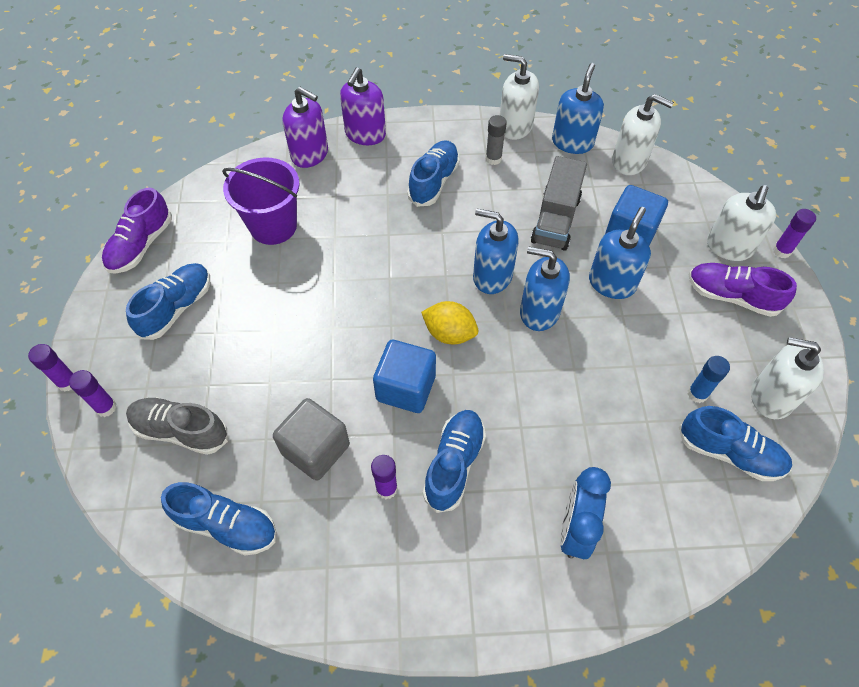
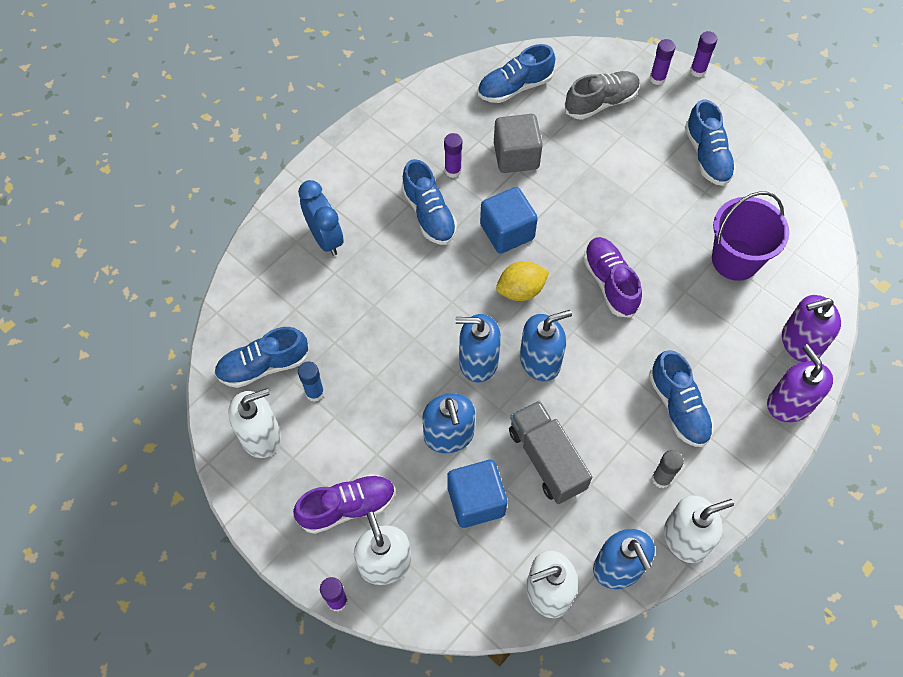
camera: 135 degrees right, 5 degrees up
purple shoe [102,188,172,274] -> purple shoe moved to [583,237,642,318]
blue soap dispenser [520,247,570,331] -> blue soap dispenser turned 150 degrees counterclockwise [455,314,501,383]

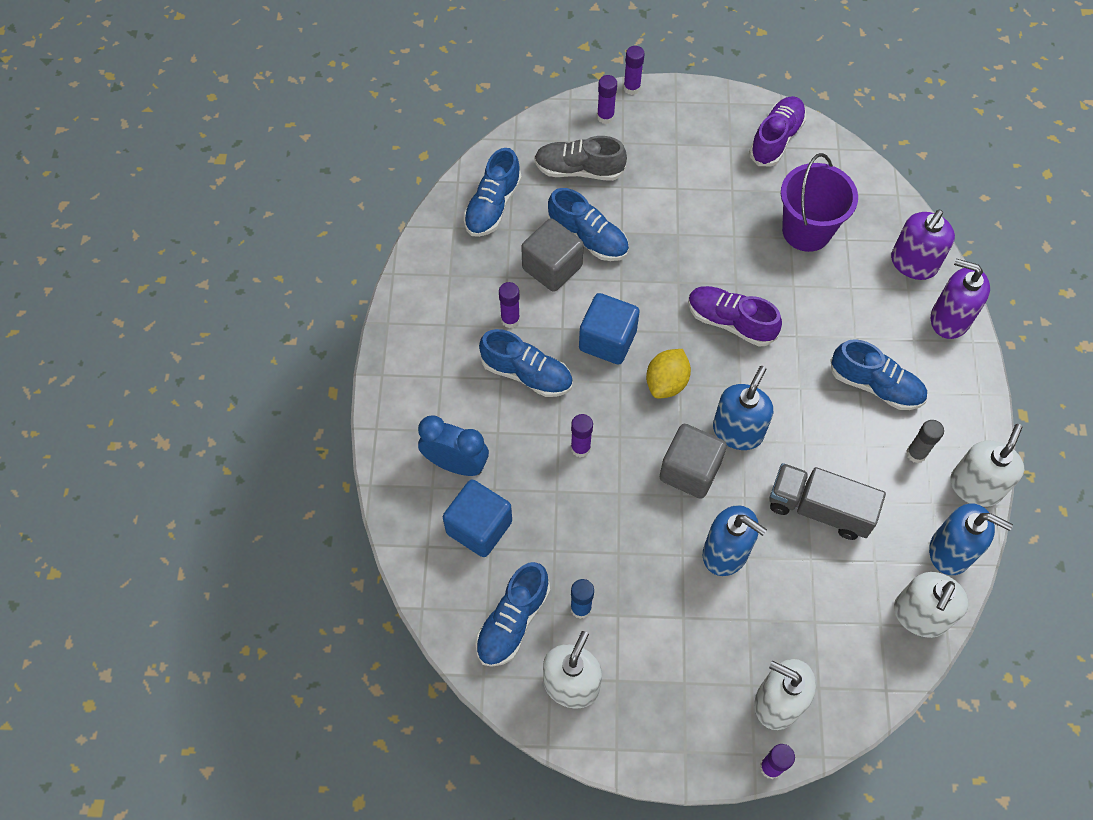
camera: 40 degrees left, 0 degrees up
purple shoe [293,474,395,534] -> purple shoe moved to [749,96,806,166]
blue cube [447,460,507,528] -> blue cube moved to [443,479,512,557]
blue soap dispenser [455,314,501,383] -> grey cube [660,424,727,499]
grey shoe [565,71,640,120] -> grey shoe turned 105 degrees counterclockwise [534,136,627,181]
blue shoe [685,100,736,186] -> blue shoe moved to [548,188,629,261]
none -> purple glue stick [571,414,593,458]

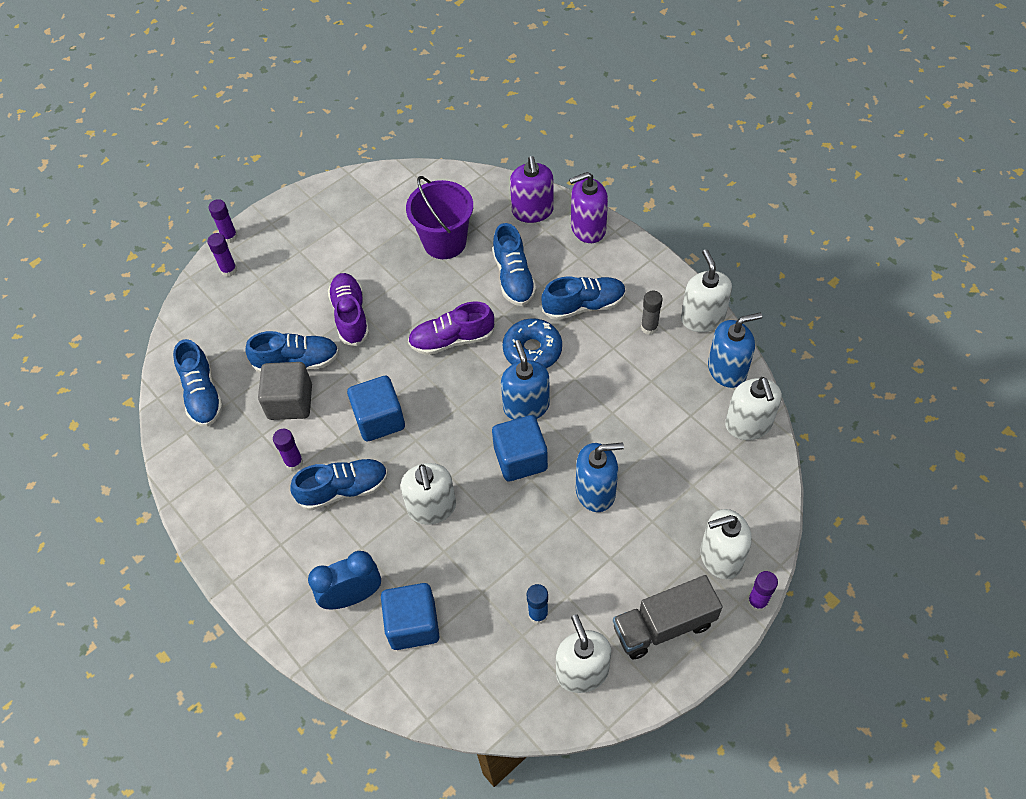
camera: 40 degrees left, 5 degrees down
blue shoe [476,562,550,667] -> blue shoe moved to [492,223,536,306]
grey shoe [534,136,627,181] -> none
purple glue stick [571,414,593,458] -> white soap dispenser [401,463,456,524]
yellow lemon [646,349,691,399] -> none
grey cube [660,424,727,499] -> blue cube [492,415,548,481]
purple shoe [749,96,806,166] -> purple shoe moved to [328,273,369,346]
grey truck [769,463,886,540] -> grey truck moved to [613,575,723,659]
none -> blue donut [503,318,562,368]

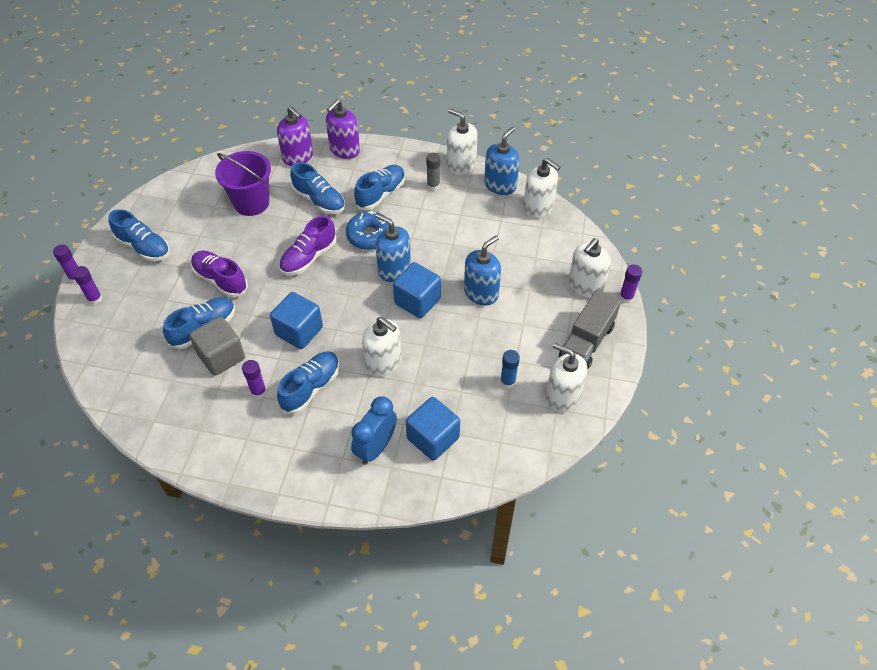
camera: 40 degrees left, 5 degrees down
blue shoe [173,339,223,427] -> blue shoe moved to [108,209,170,261]

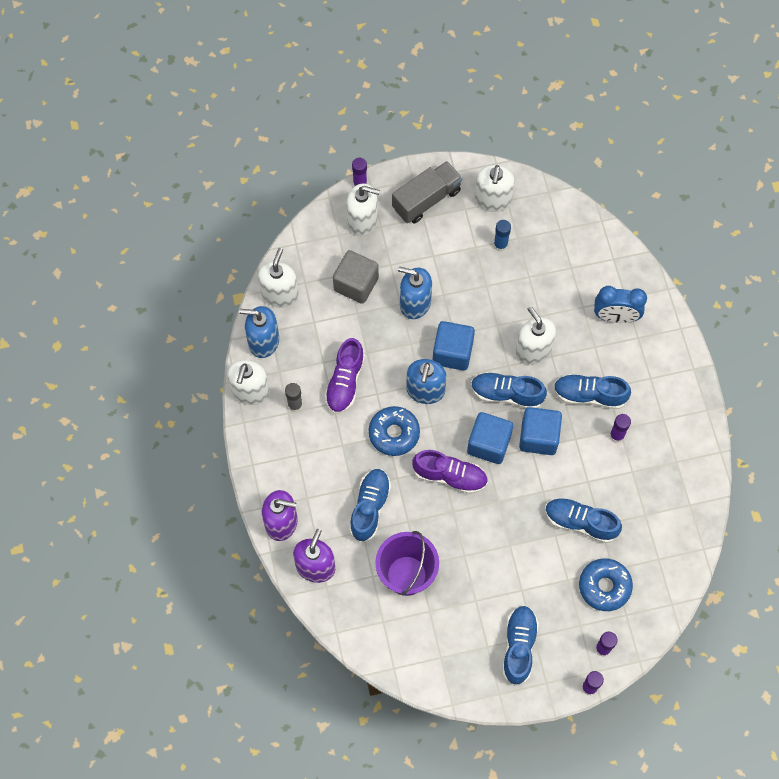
camera: 115 degrees left, 15 degrees up
grey cube [190,317,245,376] -> grey cube moved to [333,250,379,304]
purple shoe [191,251,248,297] -> purple shoe moved to [325,338,365,414]
blue shoe [354,165,405,210] -> blue shoe moved to [471,372,547,409]
white soap dispenser [362,317,401,377] -> white soap dispenser turned 45 degrees counterclockwise [516,306,556,365]
blue cube [406,397,460,461] -> blue cube moved to [467,412,513,464]
grey truck [559,290,621,370] -> grey truck turned 45 degrees counterclockwise [392,161,462,223]
none -> blue donut [579,558,633,611]

